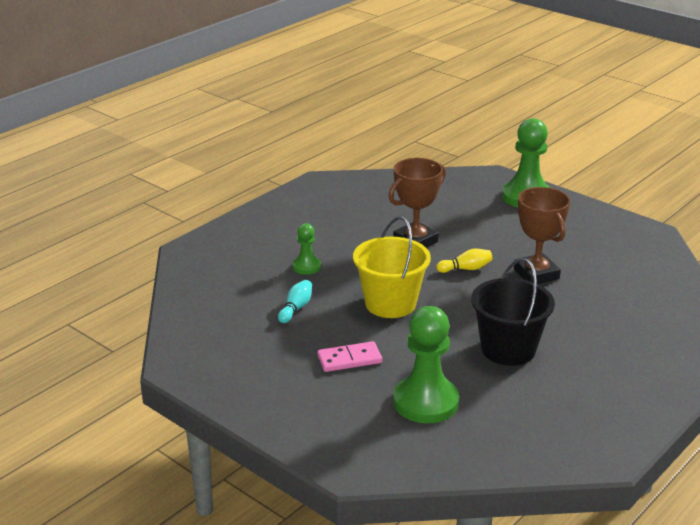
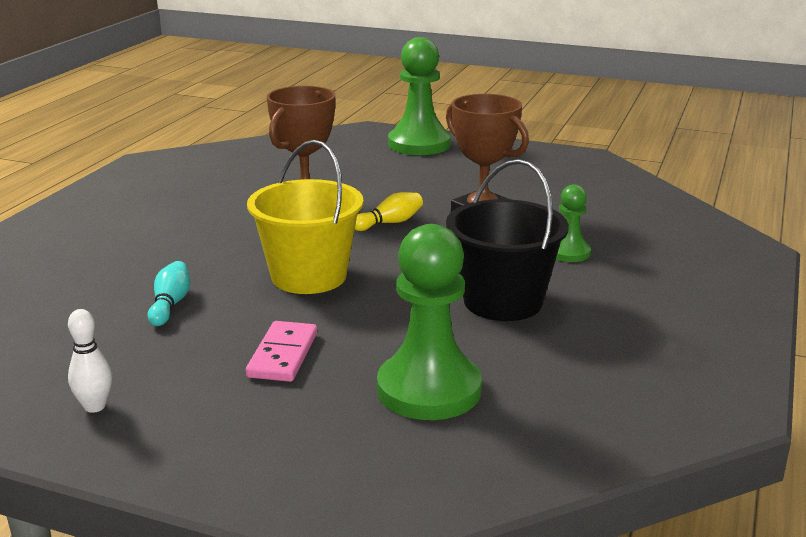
camera: 20 degrees left, 5 degrees down
green pawn [292,223,321,275] -> green pawn moved to [556,184,591,262]
pink domino [317,341,382,372] -> pink domino turned 45 degrees counterclockwise [246,321,317,382]
none -> white bowling pin [68,309,112,413]

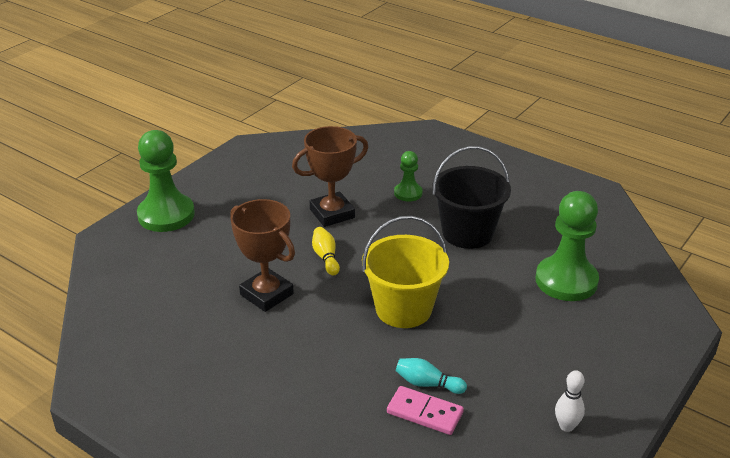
camera: 75 degrees left, 10 degrees up
pink domino [246,321,317,382] -> pink domino moved to [387,386,464,435]

